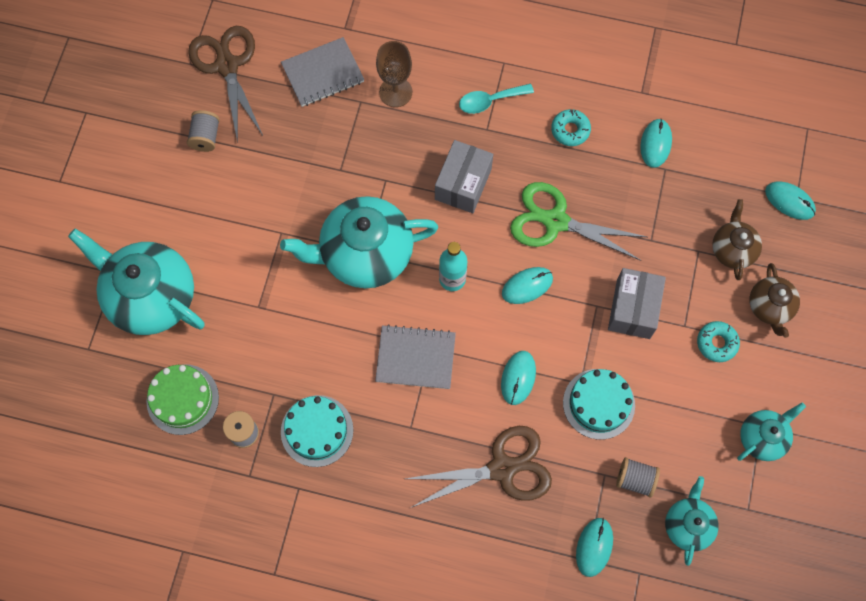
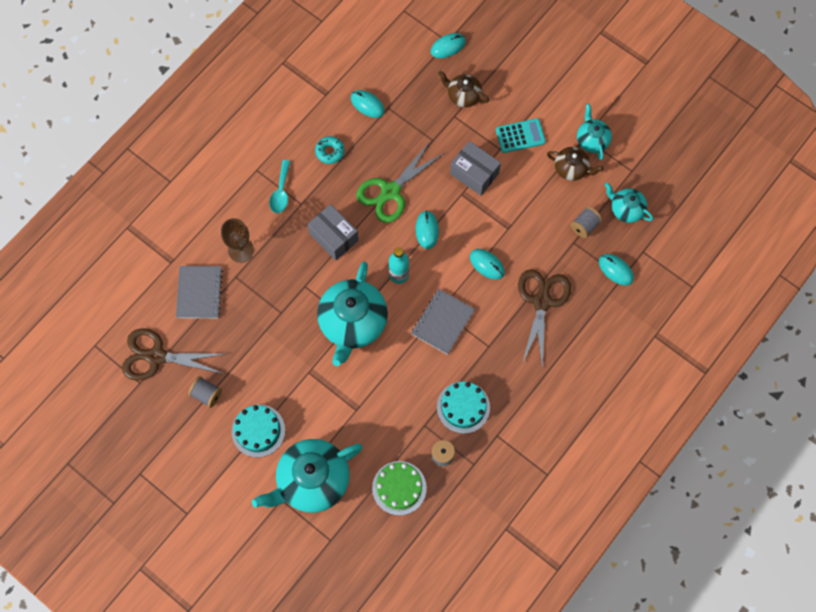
camera: 65 degrees left, 0 degrees up
turquoise cake [563,369,635,440] -> turquoise cake moved to [232,405,285,458]
turquoise donut [697,321,740,362] -> turquoise calculator [496,118,546,153]
brown teapot [749,263,800,338] -> brown teapot moved to [547,147,603,181]

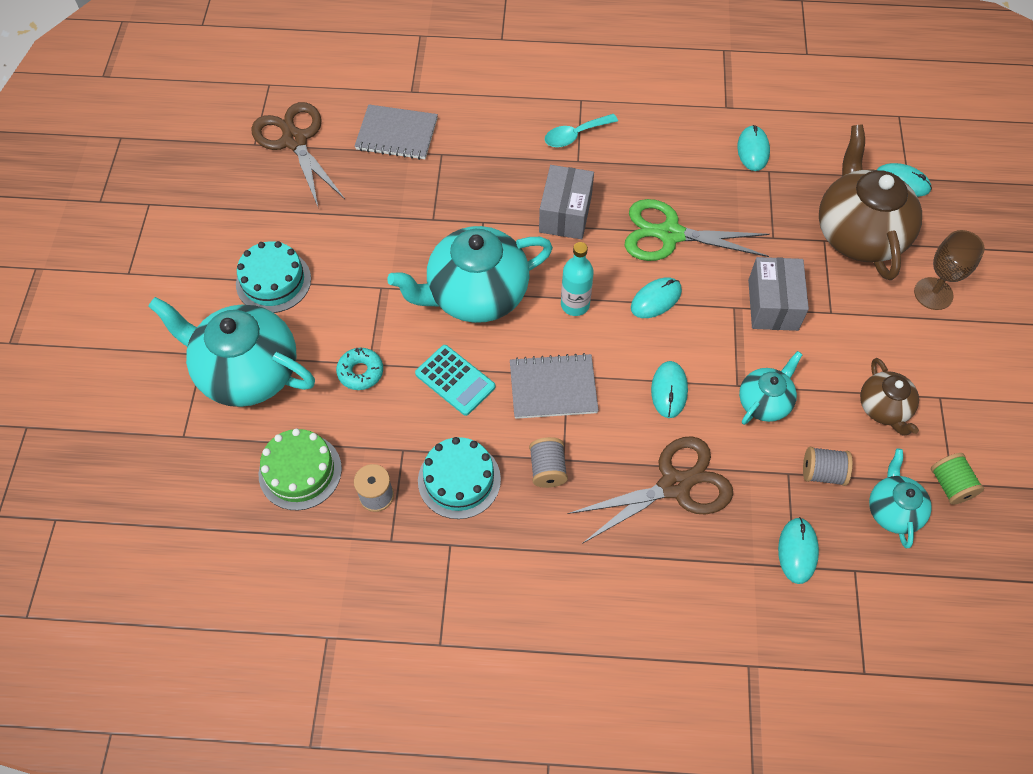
camera: 55 degrees right, 10 degrees down
grey notebook [176,266,223,318] -> grey notebook turned 45 degrees clockwise [355,104,438,160]
grey spool [188,376,222,408] -> grey spool moved to [529,437,568,488]
brown goblet [221,218,254,263] -> brown goblet moved to [914,230,985,310]
turquoise donut [315,136,345,164] -> turquoise donut moved to [336,348,383,390]
brown teapot [438,71,489,107] -> brown teapot [819,124,922,280], size x1.91
turquoise calculator [496,118,546,153] -> turquoise calculator moved to [415,345,495,416]
turquoise teapot [577,104,612,160] -> turquoise teapot moved to [739,351,803,425]
none -> green spool [931,453,984,505]

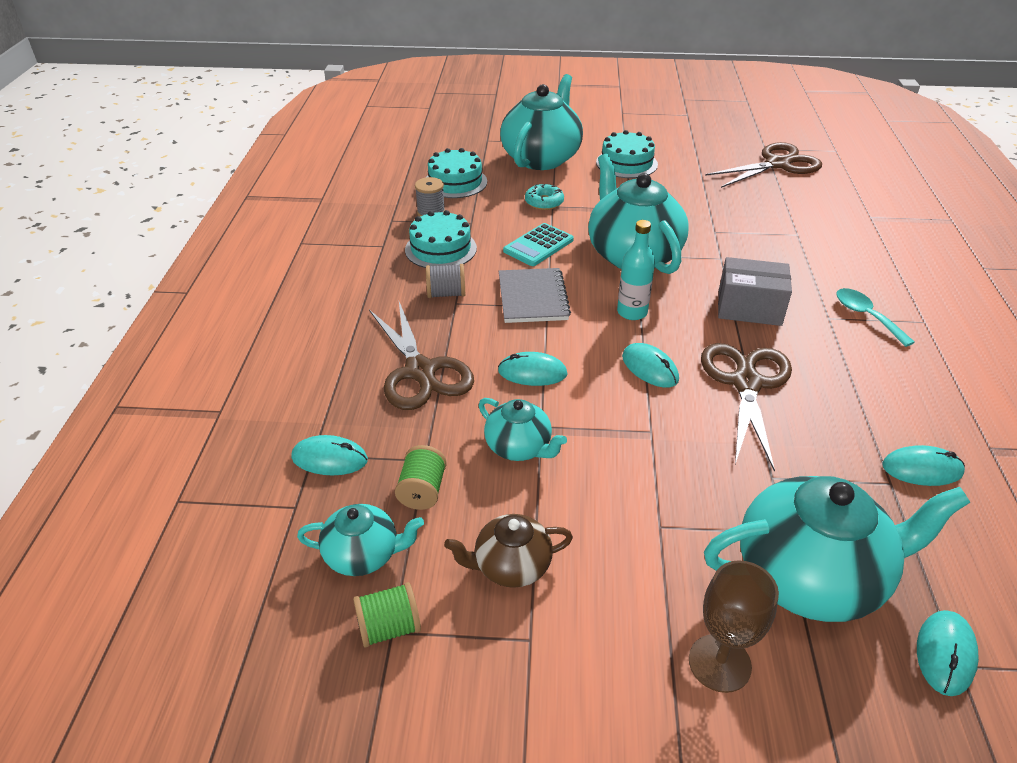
camera: 90 degrees right, 20 degrees down
green cake [259,429,342,510] -> turquoise cake [426,148,487,198]
grey notebook [355,104,438,160] -> none
green scissors [624,199,770,261] -> brown scissors [701,343,792,472]
grey box [748,257,809,331] -> none
grey spool [803,447,853,486] -> green spool [395,445,447,510]
brown teapot [819,124,922,280] -> turquoise teapot [704,476,970,622]

